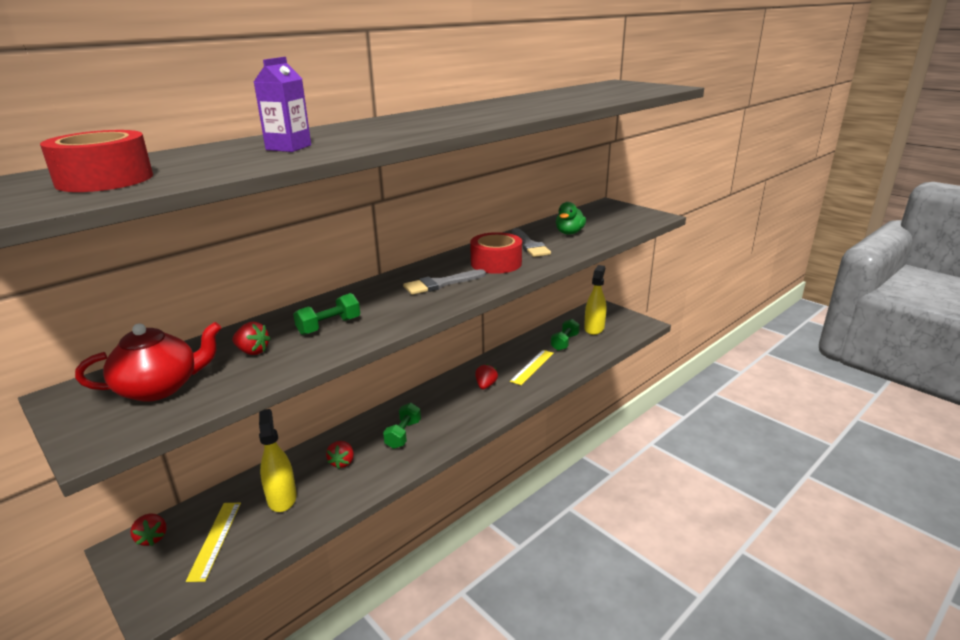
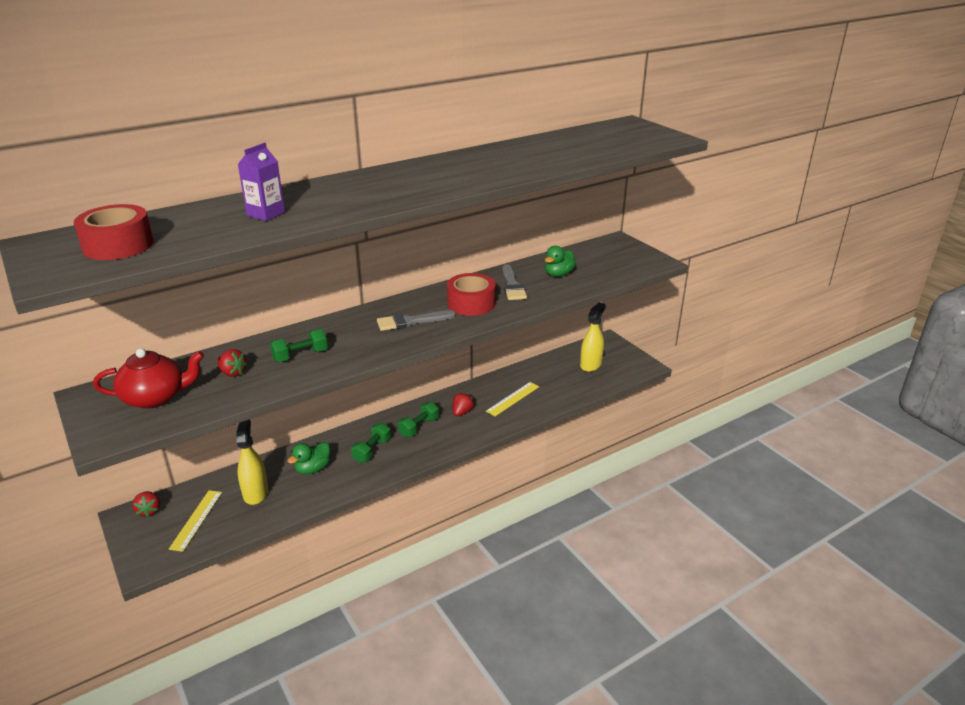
camera: 10 degrees right, 5 degrees up
red strawberry [326,441,354,469] -> green duck [288,442,330,474]
green dumbbell [551,319,580,351] -> green dumbbell moved to [398,402,439,437]

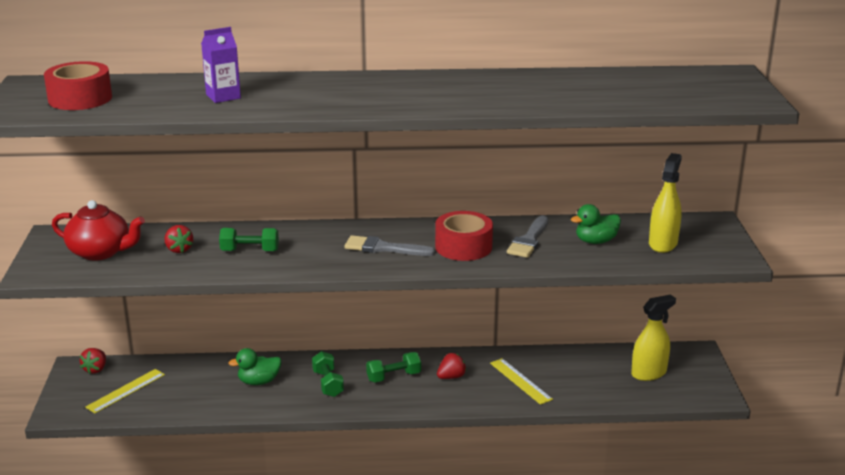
camera: 30 degrees right, 5 degrees down
yellow spray bottle [236,420,268,505] -> yellow spray bottle moved to [649,153,682,253]
green dumbbell [351,423,391,463] -> green dumbbell turned 75 degrees counterclockwise [312,351,344,397]
yellow ruler [486,382,539,416] -> yellow ruler turned 75 degrees clockwise [490,358,553,405]

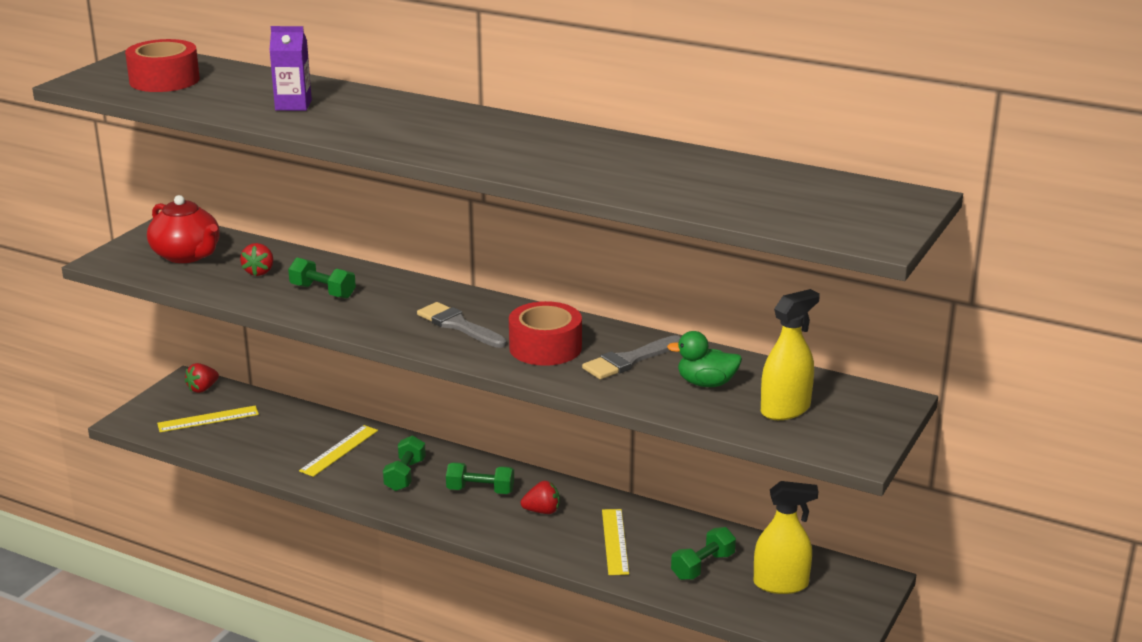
camera: 30 degrees right, 0 degrees up
green duck [228,348,281,385] -> yellow ruler [299,425,378,477]
none -> green dumbbell [671,527,736,580]

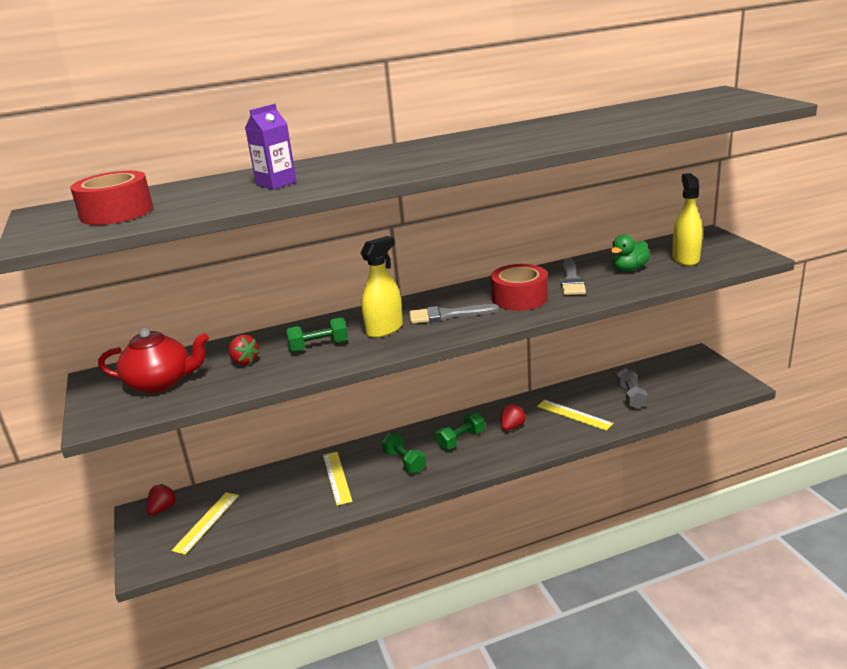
camera: 45 degrees left, 0 degrees up
red strawberry [185,363,219,393] -> red strawberry turned 150 degrees counterclockwise [147,484,177,515]
green dumbbell [671,527,736,580] -> grey dumbbell [616,368,648,409]
yellow spray bottle [754,481,818,594] -> yellow spray bottle moved to [360,236,403,338]

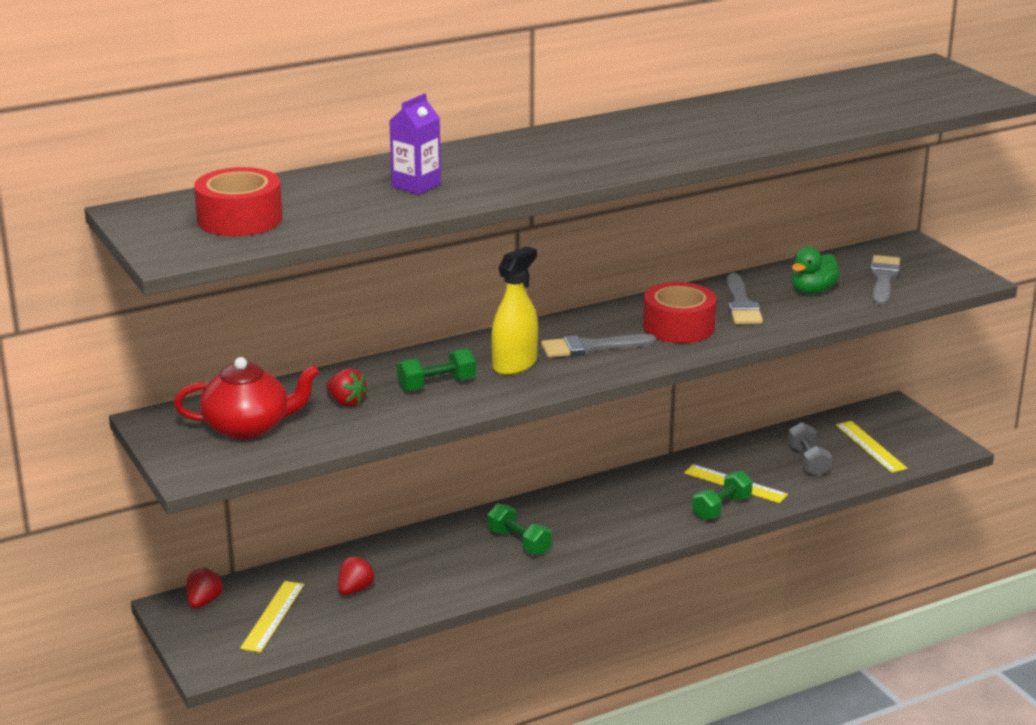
camera: 10 degrees left, 0 degrees up
yellow ruler [323,452,353,506] -> yellow ruler moved to [836,421,908,473]
green dumbbell [435,412,485,450] -> green dumbbell moved to [692,471,753,520]
red strawberry [501,404,526,431] -> red strawberry moved to [338,556,375,595]
yellow spray bottle [672,173,702,266] -> grey brush [870,255,900,306]

